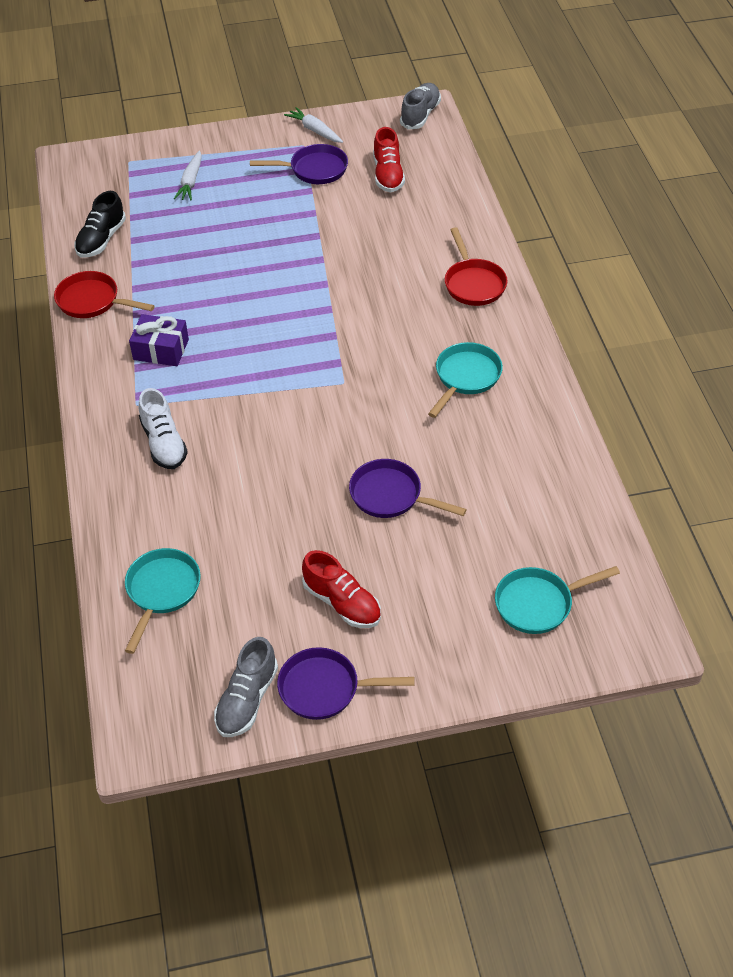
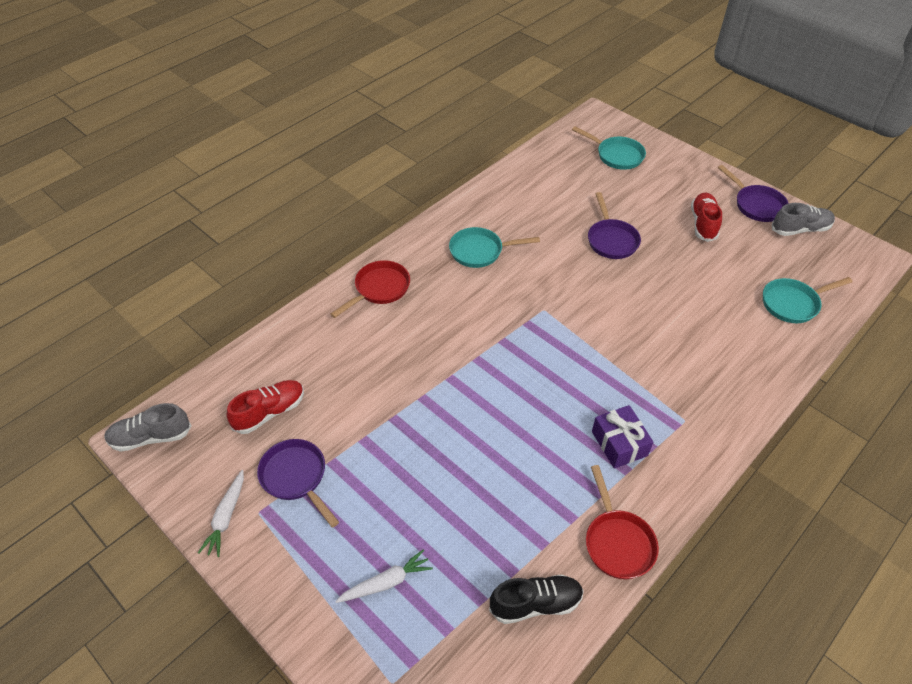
camera: 125 degrees left, 0 degrees up
white shoe [139,388,188,469] -> none

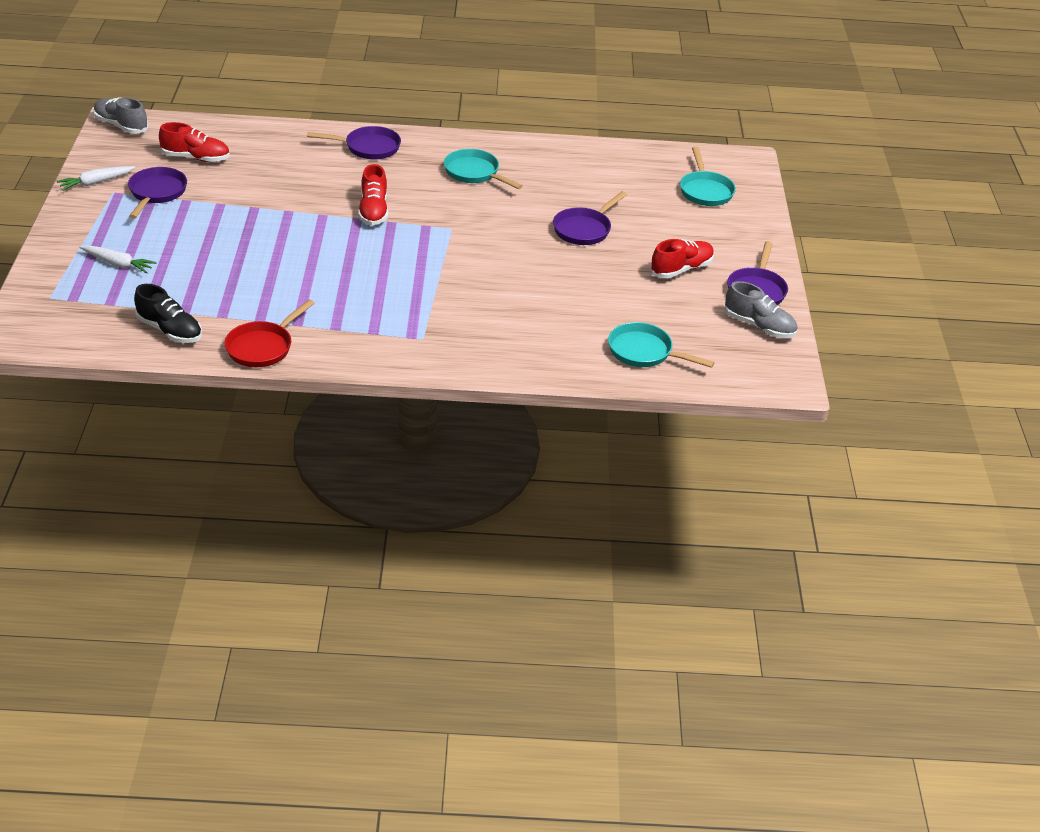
camera: 45 degrees right, 10 degrees down
red pan [330,260,410,318] -> purple pan [307,126,401,160]
purple gift [592,405,653,469] -> none
none -> red shoe [358,164,388,225]

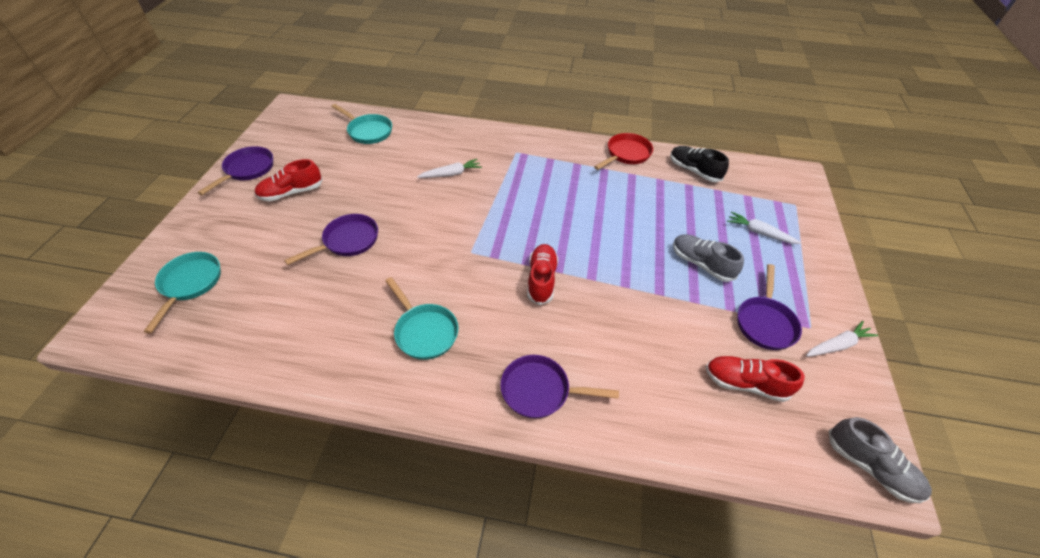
camera: 170 degrees left, 10 degrees up
grey shoe [725,281,797,338] -> grey shoe moved to [673,234,744,282]
none -> white carrot [417,159,482,178]

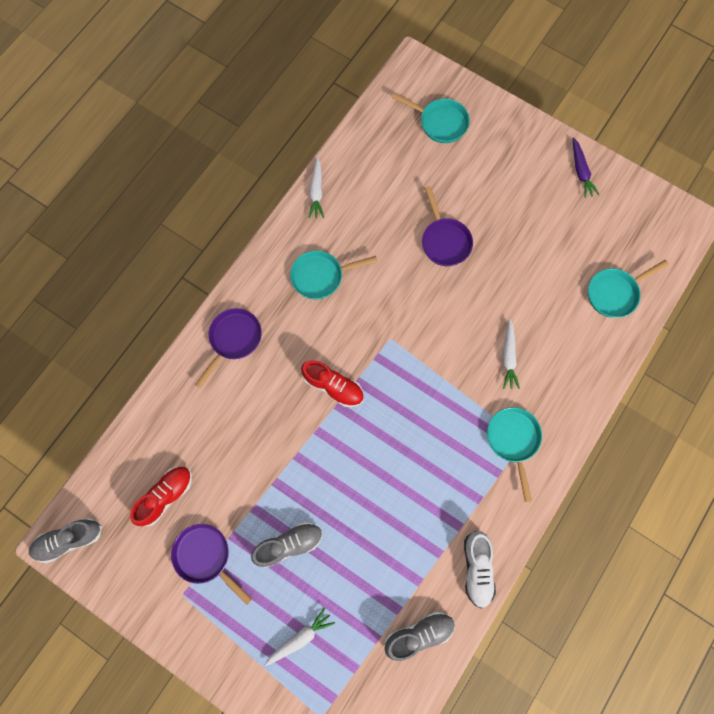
camera: 115 degrees right, 25 degrees up
purple pan [198,146,273,195] -> purple carrot [573,137,600,198]
red shoe [254,159,323,201] -> none
red pan [594,133,653,170] -> white shoe [464,531,496,608]
black shoe [670,146,729,182] -> grey shoe [385,611,455,661]
white carrot [806,321,878,357] -> white carrot moved to [308,157,324,218]
none -> turquoise pan [487,407,542,502]

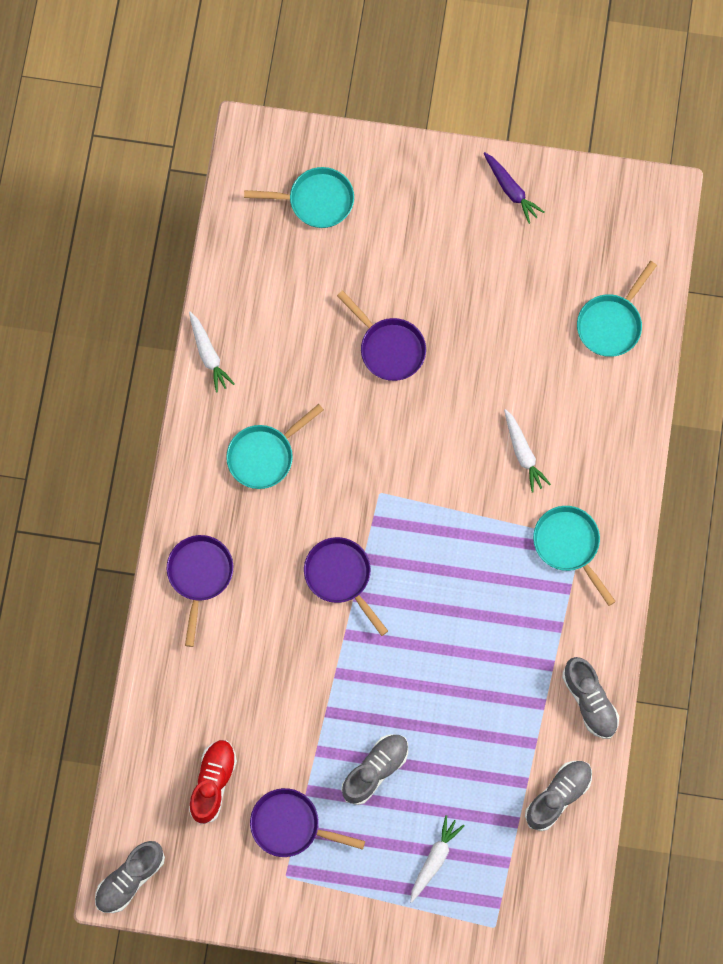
camera: 25 degrees left, 0 degrees up
red shoe [301,360,364,407] -> purple pan [304,537,388,636]
white shoe [464,531,496,608] -> grey shoe [562,657,619,739]

